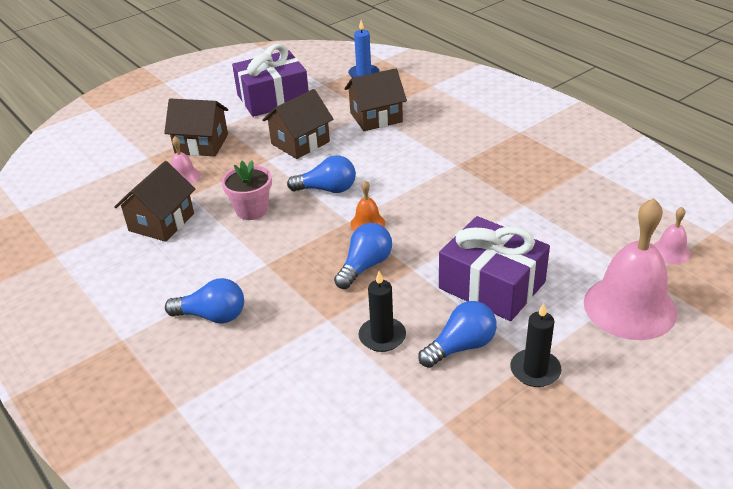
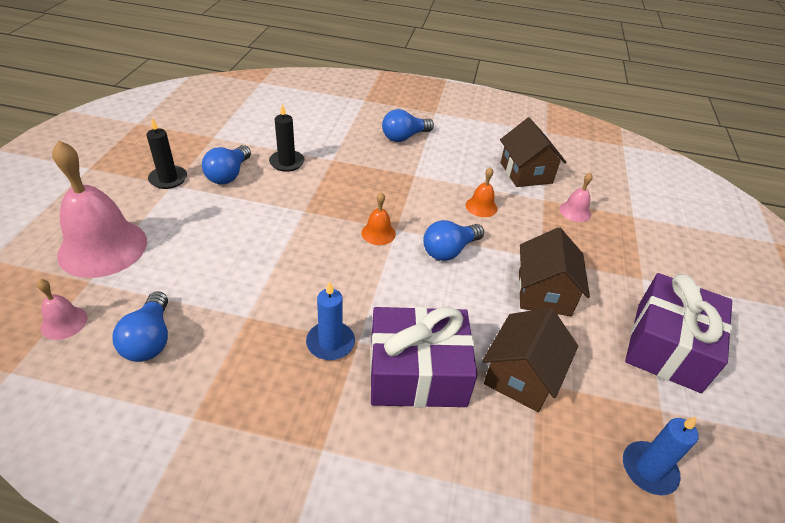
camera: 135 degrees right, 5 degrees up
brown house [164,99,228,156] -> none
pink flower pot [221,160,272,220] -> orange bell [466,167,497,217]
blue light bulb [334,223,392,289] -> blue light bulb moved to [112,291,168,362]
purple gift [439,216,550,321] -> purple gift moved to [370,307,477,408]
none -> blue candle [306,281,355,360]

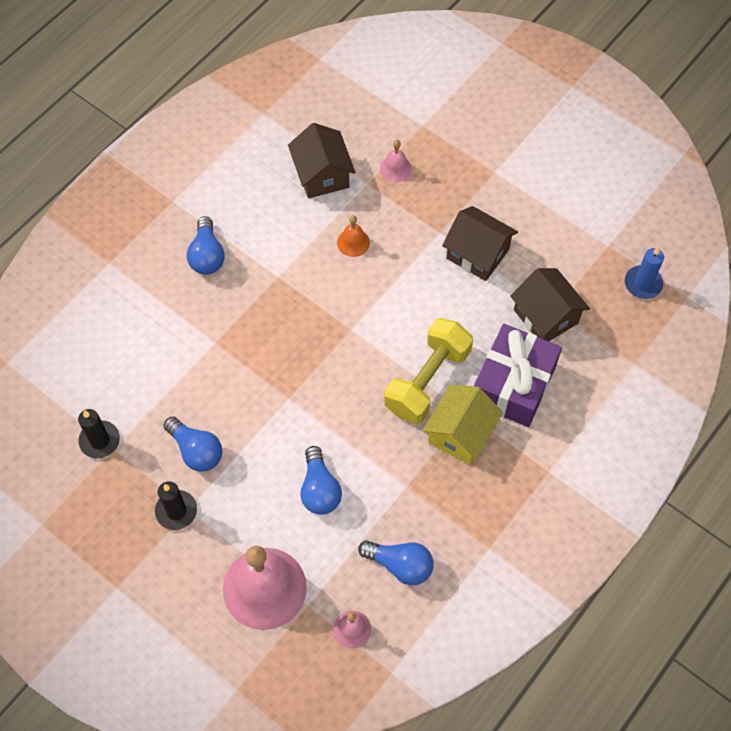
camera: 60 degrees left, 20 degrees up
black candle [269,103,305,172] -> black candle moved to [78,409,120,459]
blue candle [306,281,355,360] -> yellow house [422,385,503,465]
orange bell [361,192,396,245] -> none
blue light bulb [423,220,484,261] -> blue light bulb moved to [300,446,342,515]
brown house [500,118,567,187] -> brown house turned 60 degrees clockwise [288,123,355,198]
purple gift [625,273,732,393] -> none
none -> yellow dumbbell [384,318,473,424]

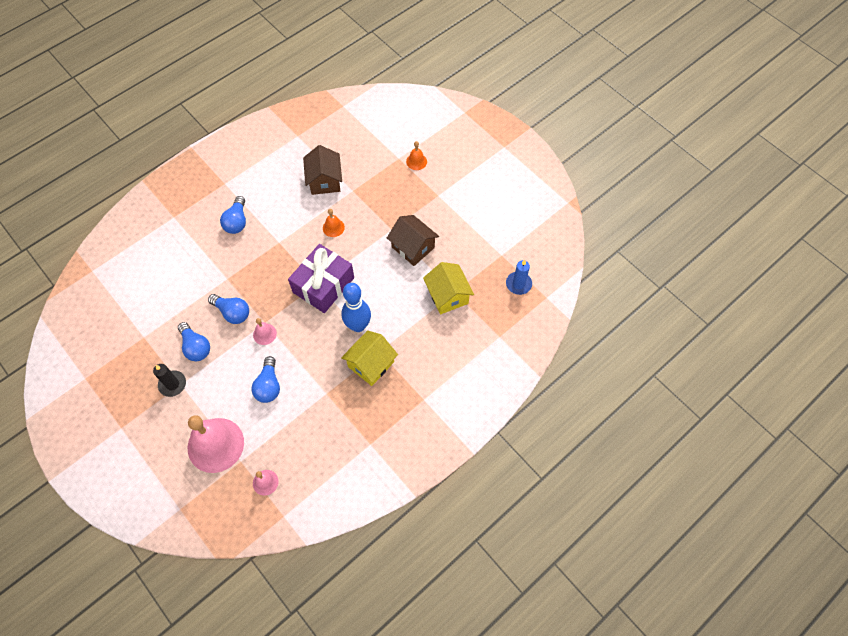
camera: 10 degrees right, 0 degrees up
black candle [78,409,120,459] -> none
blue light bulb [358,540,434,585] -> blue light bulb moved to [208,294,249,324]
pink bell [380,140,412,182] -> pink bell moved to [253,318,277,345]
yellow dumbbell [384,318,473,424] -> blue bowling pin [342,283,371,332]
purple gift [474,324,562,427] -> purple gift moved to [288,244,354,313]
brown house [510,268,590,341] -> yellow house [423,262,474,314]
none -> orange bell [406,141,427,170]

